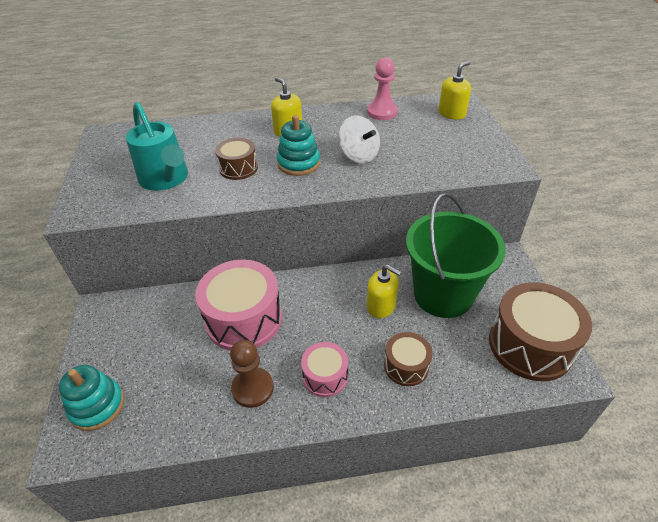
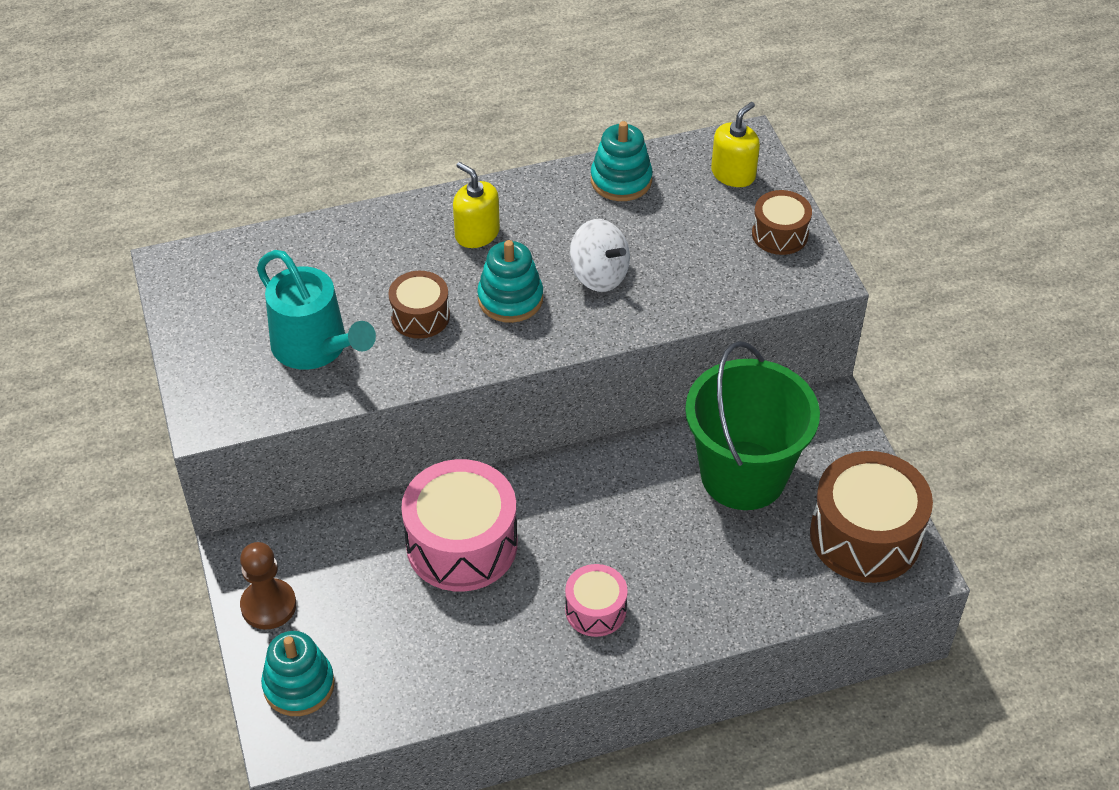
camera: 10 degrees left, 5 degrees up
brown pawn [230,340,274,408] -> brown pawn moved to [240,542,296,630]
pink pawn [367,57,398,120] -> turquoise stacking toy [591,121,653,201]
yellow soap dispenser [367,265,402,318] -> none
brown drum [384,332,432,386] -> brown drum moved to [752,190,812,255]

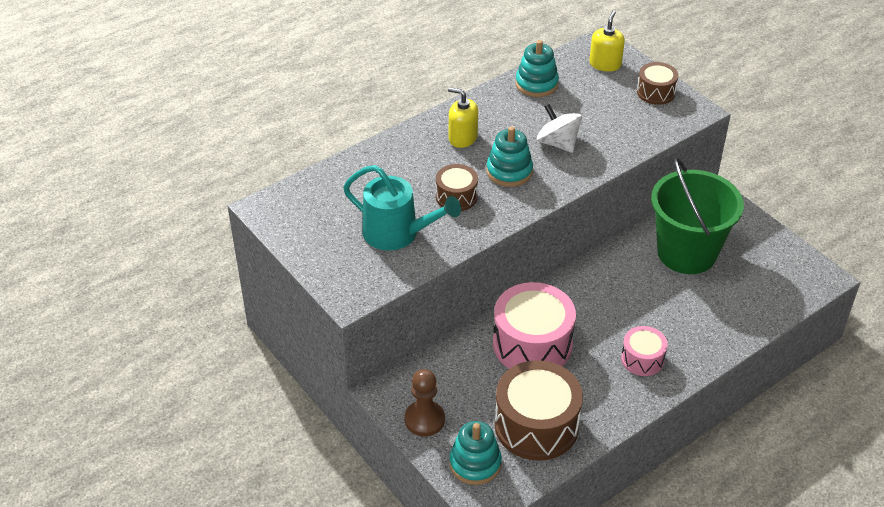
camera: 20 degrees left, 5 degrees down
white spinning top [569,219,630,292] -> white spinning top turned 150 degrees counterclockwise [537,104,582,153]
brown drum [810,451,933,583] -> brown drum moved to [495,360,583,461]

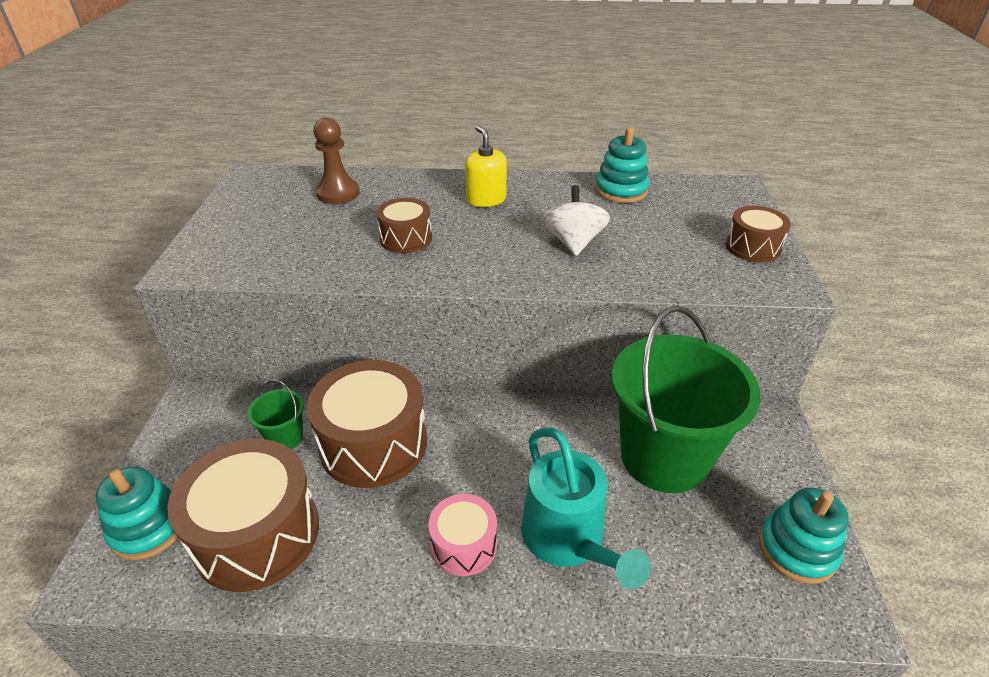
camera: 40 degrees right, 5 degrees down
turquoise watering can [343,165,461,251] -> turquoise watering can moved to [521,428,651,589]
brown pawn [405,369,445,436] -> brown pawn moved to [314,117,360,204]
turquoise stacking toy [487,127,533,187] -> turquoise stacking toy moved to [759,488,849,584]
pink drum [493,282,576,369] -> brown drum [307,360,427,488]
yellow soap dispenser [589,11,625,72] -> none
none -> green bucket [247,380,304,449]

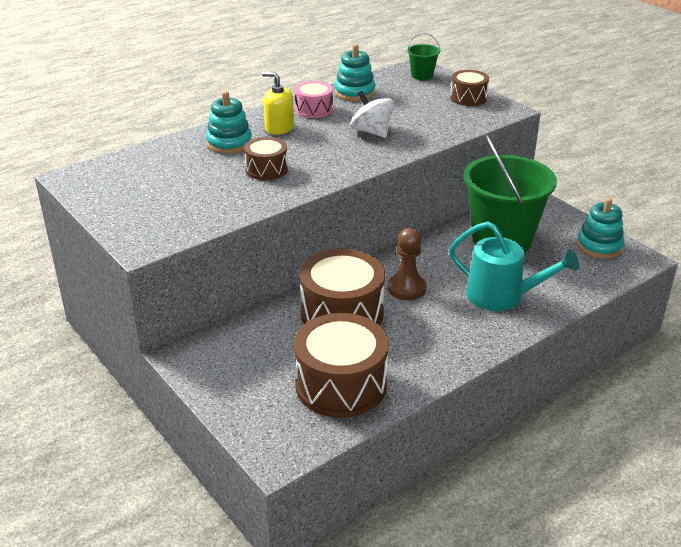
camera: 40 degrees left, 5 degrees down
turquoise stacking toy [95,467,178,560] -> turquoise stacking toy moved to [206,91,252,154]
green bucket [247,380,304,449] -> green bucket moved to [407,33,441,80]
brown pawn [314,117,360,204] -> brown pawn moved to [388,228,427,300]
pink drum [429,494,497,576] -> pink drum moved to [295,81,333,118]

